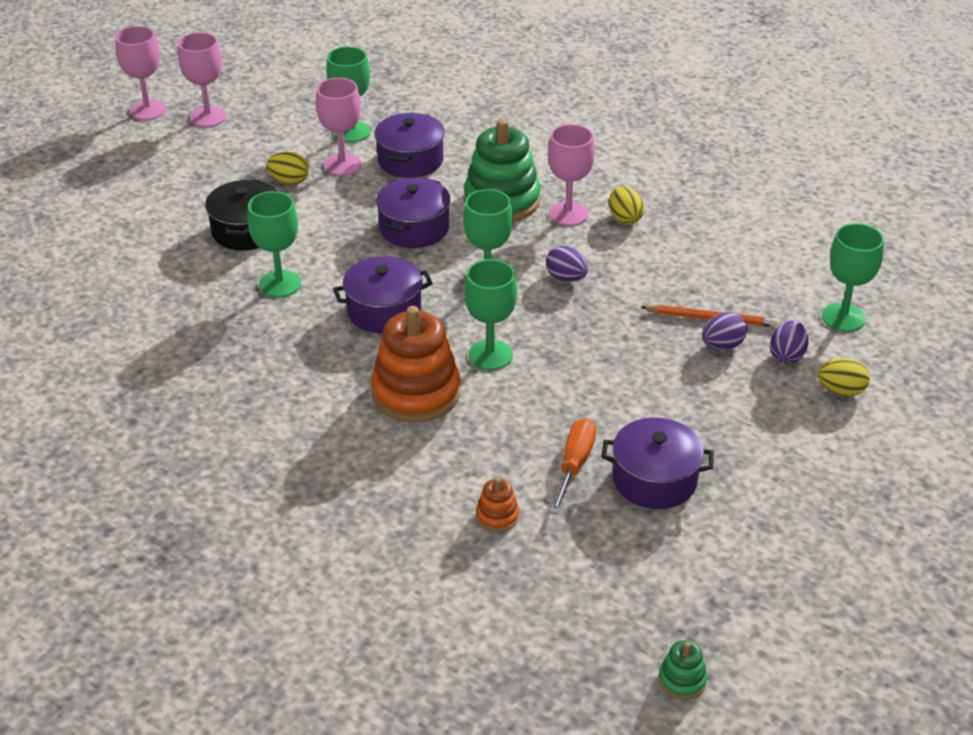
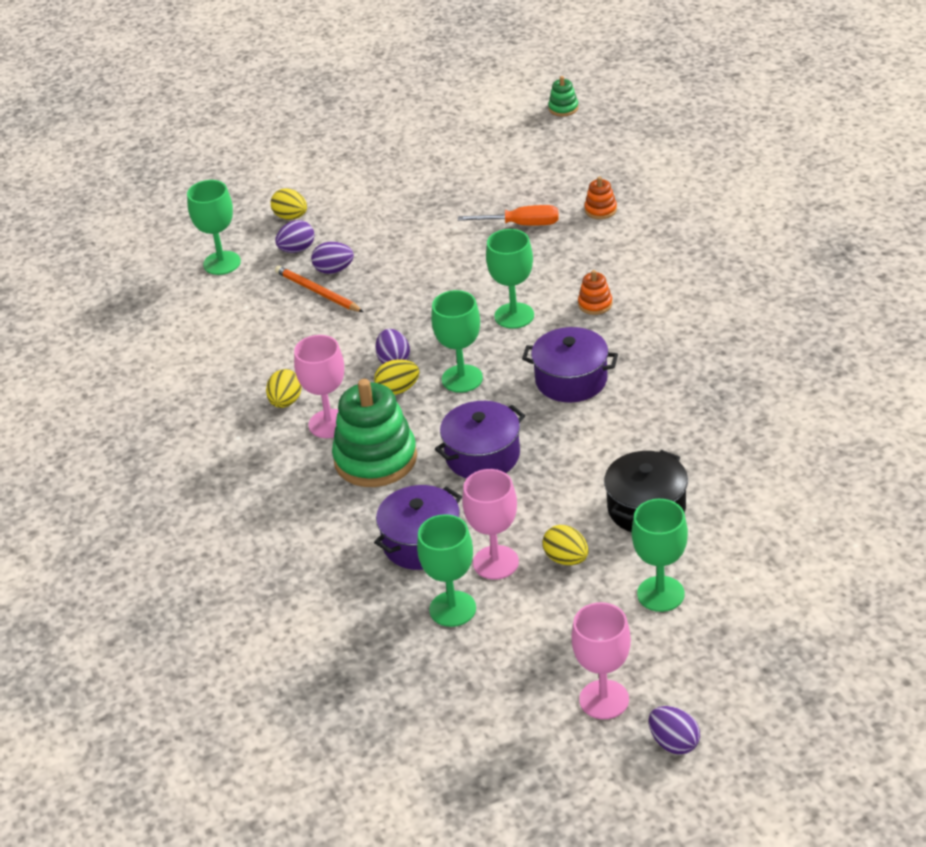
camera: 145 degrees left, 0 degrees up
pink goblet [115,26,166,120] -> purple egg [648,706,700,755]
green goblet [247,191,301,298] -> green goblet moved to [632,499,688,612]
orange stacking toy [371,306,461,423] -> orange stacking toy [578,270,613,315], size x0.44
orange screwdriver [550,418,596,514] -> orange screwdriver turned 135 degrees counterclockwise [458,205,559,225]
purple pot [602,418,714,509] -> none
none -> yellow egg [374,359,419,395]

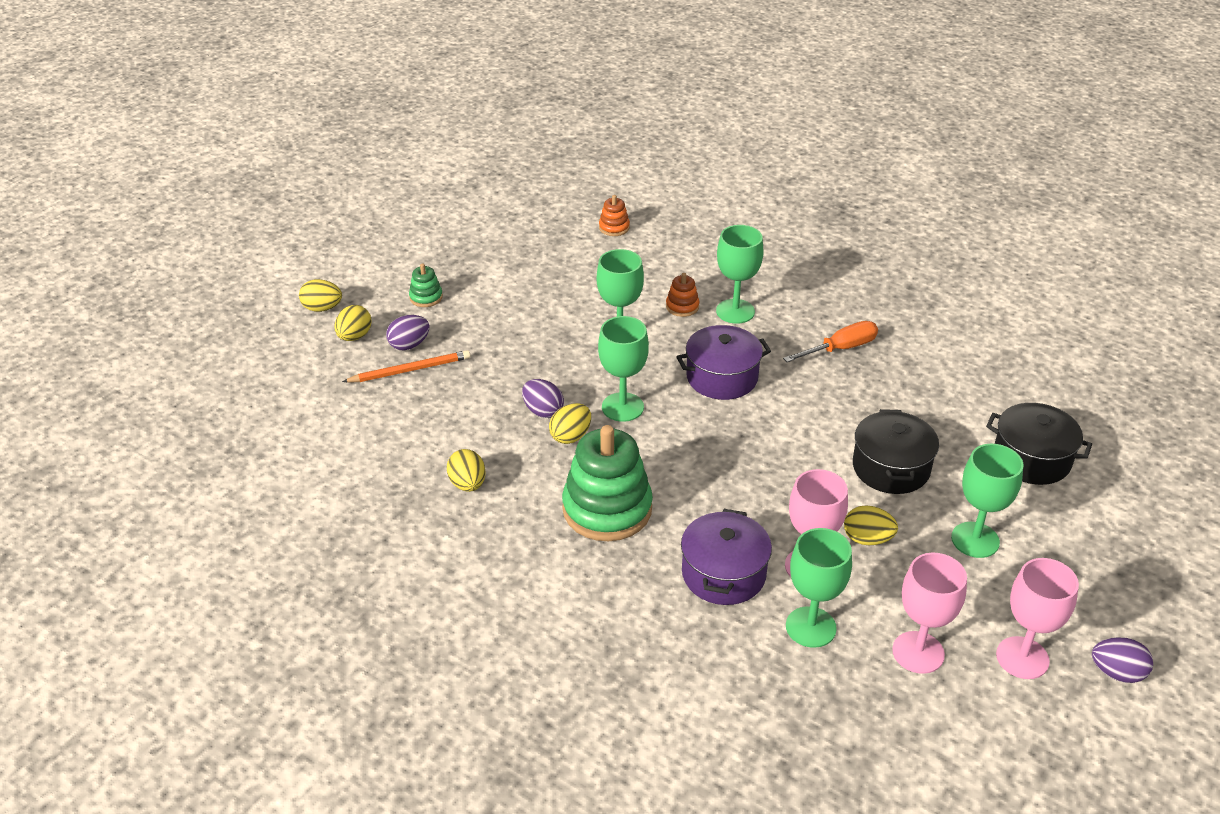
camera: 35 degrees left, 0 degrees up
green goblet [187,180,241,275] -> green goblet moved to [716,225,764,324]
purple egg [275,220,315,253] -> yellow egg [335,305,371,341]
orange pencil [275,265,363,312] -> orange pencil turned 150 degrees clockwise [342,350,470,382]
pink goblet [294,335,344,438] -> pink goblet moved to [892,552,967,674]
purple pot [435,401,525,478] -> none
orange screwdriver [458,205,559,225] -> orange screwdriver moved to [783,321,878,362]
green stacking toy [548,76,578,116] -> green stacking toy moved to [409,264,443,307]
none -> black pot [986,403,1092,485]

